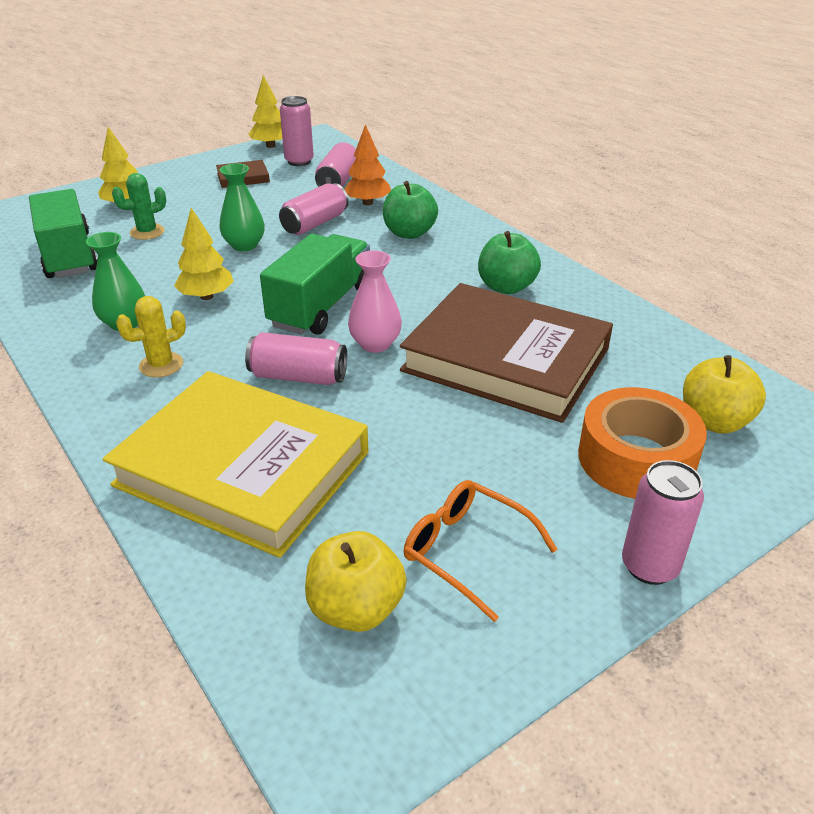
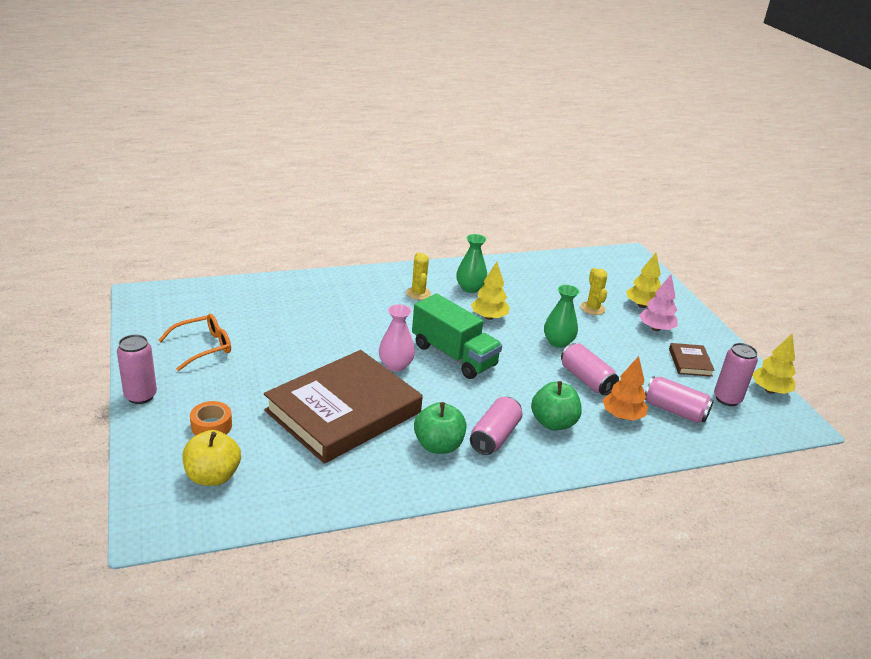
camera: 105 degrees right, 5 degrees down
green truck [29,189,97,278] -> none
yellow book [103,371,369,558] -> none
green cactus [112,173,166,240] -> yellow cactus [581,268,607,315]
pink can [245,332,347,385] -> pink can moved to [470,397,523,455]
yellow apple [305,531,407,632] -> none
orange tape [578,387,707,499] -> orange tape [190,401,232,436], size x0.53
none -> pink tree [639,275,677,331]

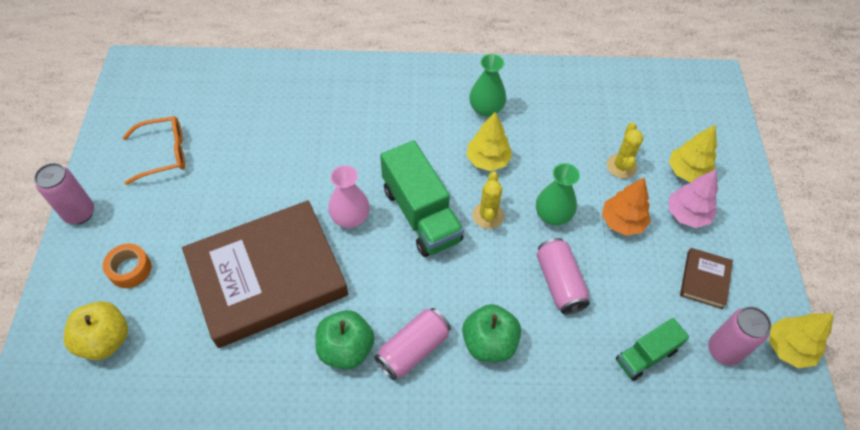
camera: 20 degrees right, 25 degrees up
yellow cactus [406,253,431,300] -> yellow cactus moved to [472,172,504,229]
orange tree [603,356,648,421] -> orange tree moved to [602,177,651,236]
pink can [645,376,714,423] -> green truck [616,318,689,381]

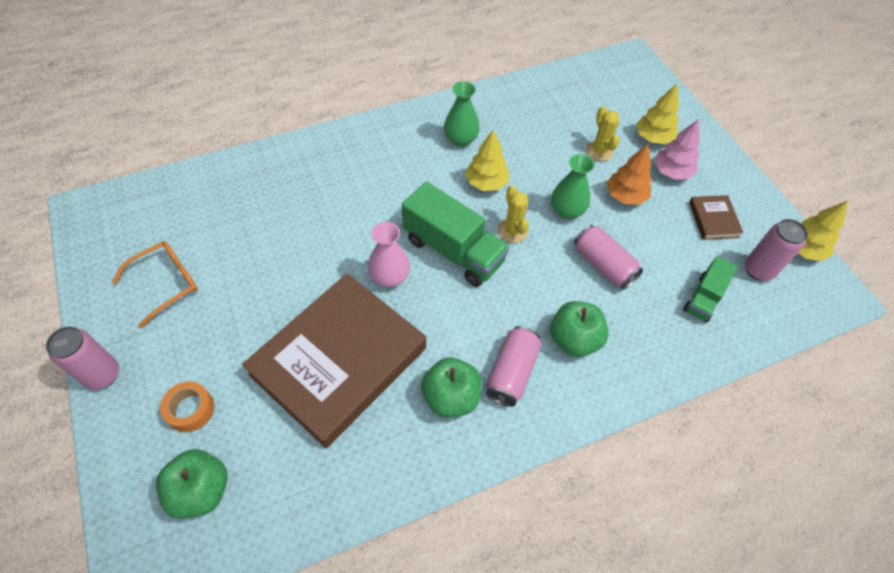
camera: 25 degrees left, 0 degrees up
yellow apple [64,301,128,360] -> green apple [156,449,228,519]

